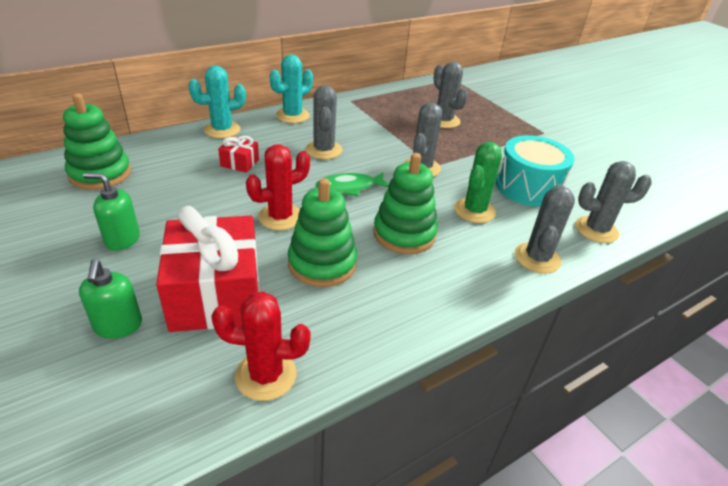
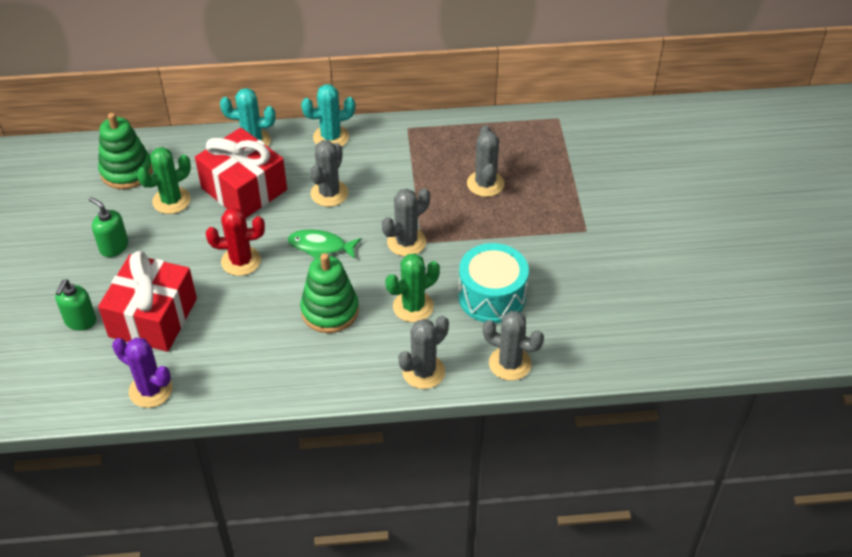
camera: 30 degrees right, 10 degrees up
red cactus [211,291,311,401] -> purple cactus [112,338,172,408]
red gift [218,136,259,173] -> red gift [195,128,287,218], size x2.29
green stacking toy [288,178,357,287] -> none
none -> green cactus [137,147,191,214]

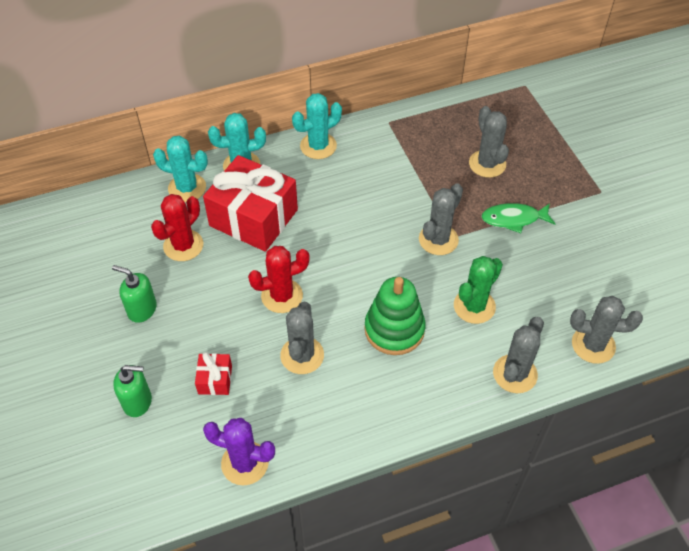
camera: 15 degrees left, 5 degrees up
green soap dispenser [55,279,96,331] -> green soap dispenser turned 90 degrees counterclockwise [113,365,152,417]
green stacking toy [98,113,153,189] -> none
red gift [98,251,197,352] -> red gift [195,352,232,395], size x0.44
green cactus [137,147,191,214] -> red cactus [151,194,204,261]
green fish [288,229,361,259] -> green fish moved to [481,203,555,233]
grey cactus [310,140,348,207] -> grey cactus moved to [280,302,324,374]
turquoise drum [458,243,529,323] -> none
none -> turquoise cactus [153,136,208,202]

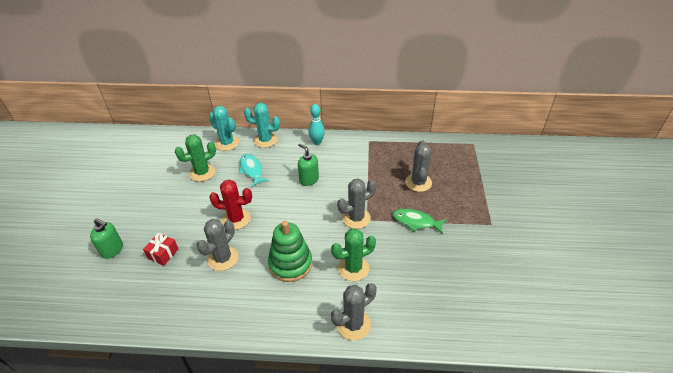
camera: 25 degrees right, 10 degrees down
green soap dispenser [112,265,157,323] -> green soap dispenser moved to [298,143,319,186]
red cactus [151,194,204,261] -> green cactus [175,134,216,182]
red gift [203,155,298,252] -> turquoise fish [239,154,269,187]
purple cactus [203,418,275,486] -> none
turquoise cactus [292,93,342,159] -> turquoise bowling pin [308,104,325,145]
grey cactus [570,296,643,364] -> none

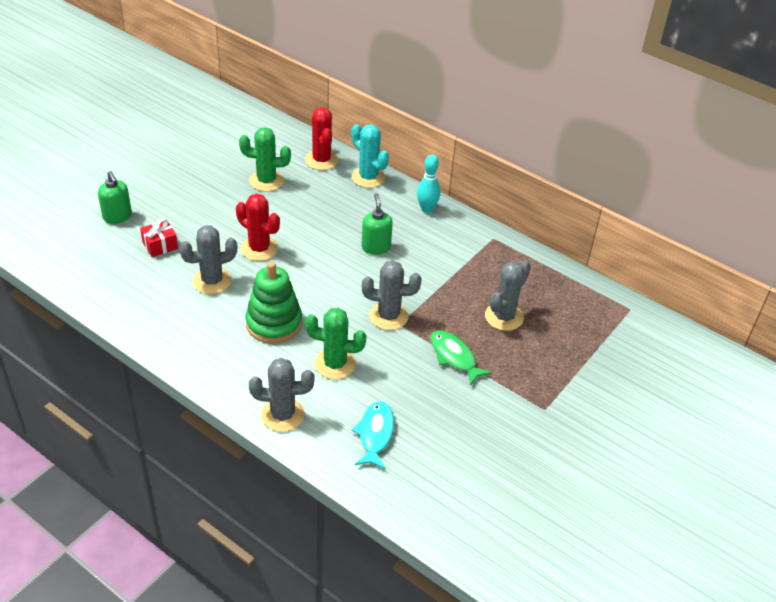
camera: 30 degrees right, 0 degrees up
turquoise cactus [209,106,239,151] -> red cactus [305,107,339,170]
turquoise fish [239,154,269,187] -> turquoise fish moved to [352,401,394,469]

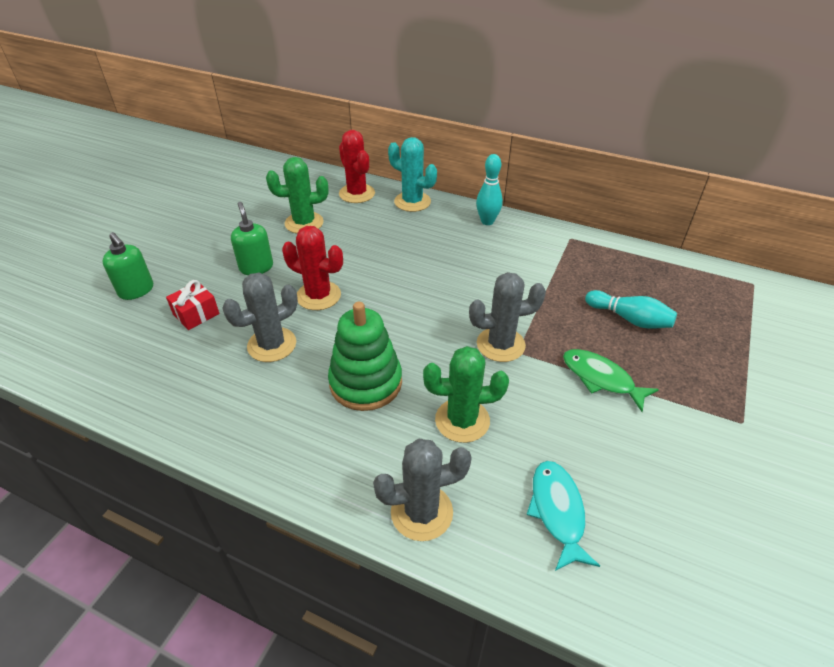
camera: 10 degrees left, 0 degrees up
green soap dispenser [362,193,393,255] -> green soap dispenser moved to [231,202,273,275]
grey cactus [485,260,531,331] -> turquoise bowling pin [585,290,677,329]

